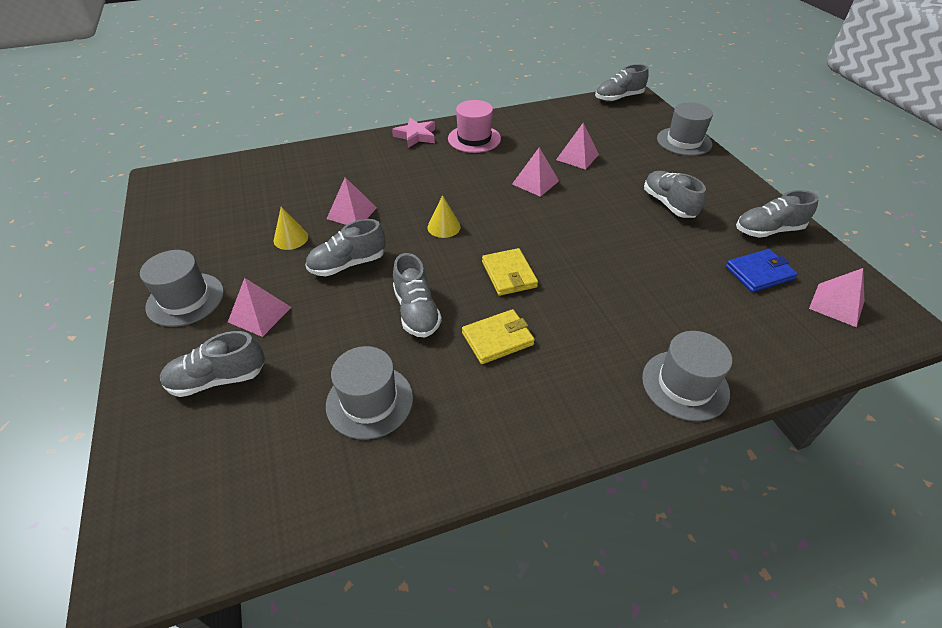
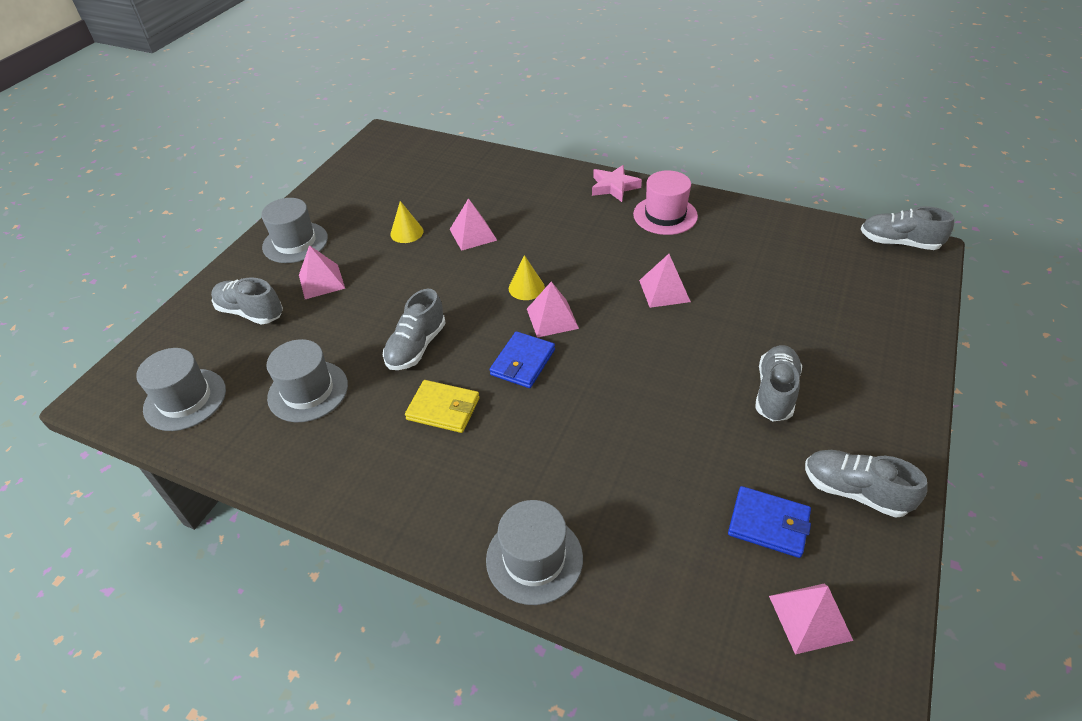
camera: 45 degrees right, 0 degrees up
grey shoe [305,219,386,276] -> none
yellow wallet [482,248,538,296] -> blue wallet [490,331,555,388]
pink pyramid [556,123,599,170] -> pink pyramid moved to [527,282,579,338]
grey hat [657,102,713,156] -> grey hat moved to [136,348,226,431]

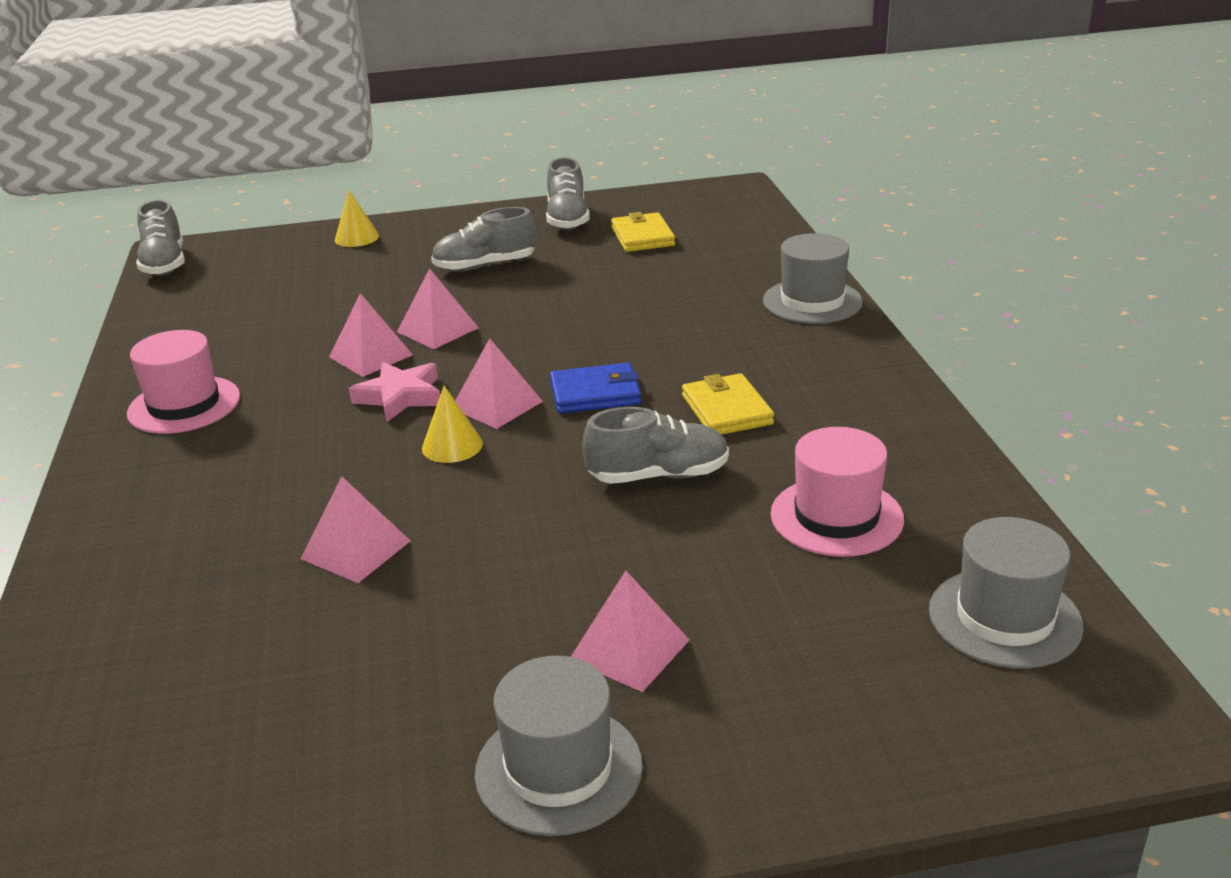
camera: 125 degrees left, 15 degrees down
grey shoe [211,277,283,325] -> none
grey hat [266,339,348,422] -> pink hat [771,427,904,557]
yellow cone [390,201,424,243] -> yellow cone moved to [335,190,379,247]
pink star [592,165,642,202] -> pink star moved to [349,362,440,422]
blue wallet [728,486,811,558] -> yellow wallet [611,212,675,252]
pink pyramid [769,584,853,655] -> pink pyramid moved to [397,268,479,349]

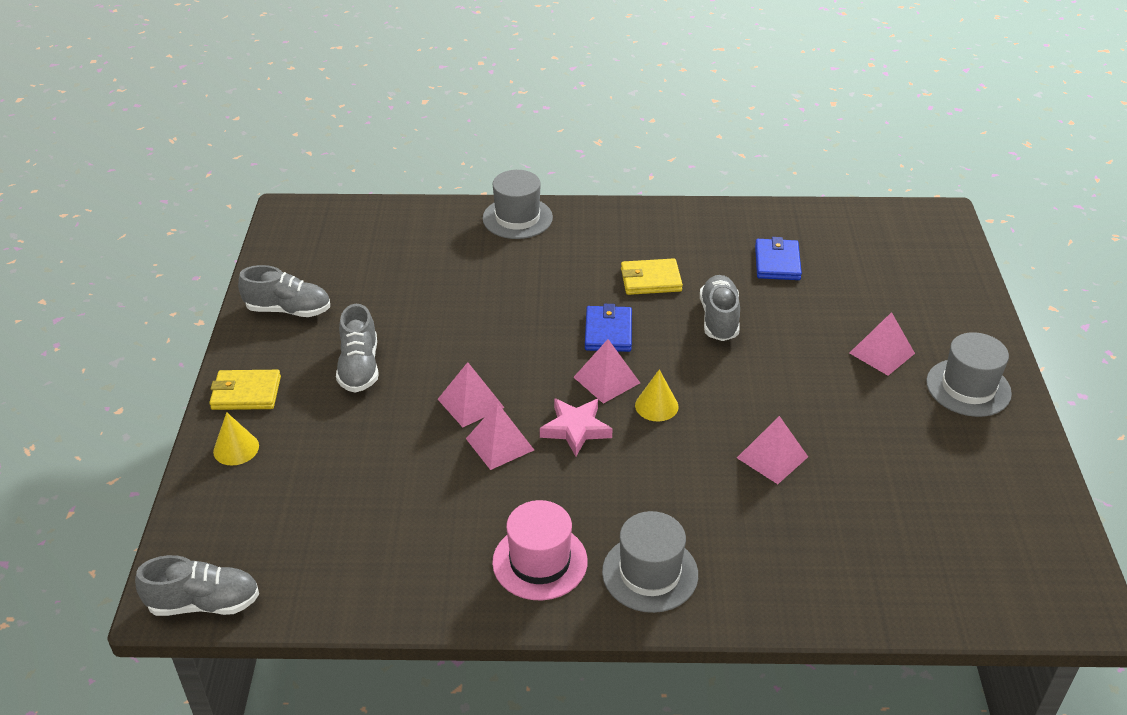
camera: 80 degrees left, 10 degrees up
yellow wallet [611,212,675,252] -> yellow wallet moved to [209,370,281,410]
pink hat [771,427,904,557] -> blue wallet [755,237,802,280]
grey hat [929,517,1084,669] -> grey hat moved to [602,511,698,613]

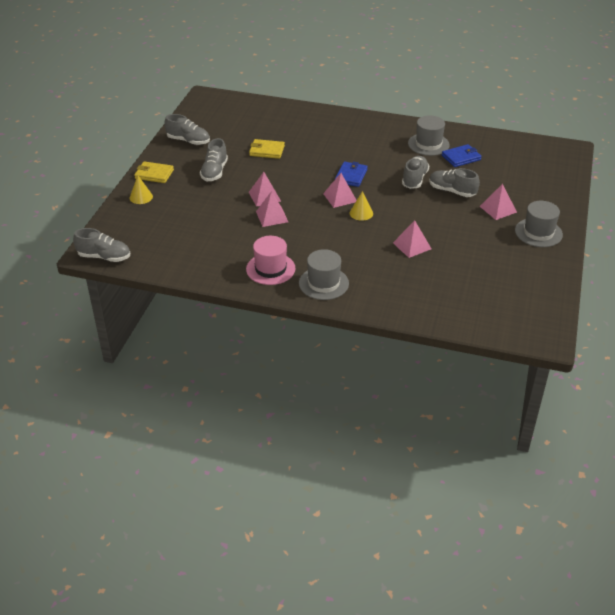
camera: 15 degrees right, 0 degrees up
grey hat [482,170,553,239] -> grey hat moved to [408,115,450,156]
pink star [540,398,612,456] -> none
yellow wallet [621,258,683,295] -> yellow wallet moved to [249,139,285,159]
blue wallet [755,237,802,280] -> blue wallet turned 45 degrees clockwise [442,144,482,167]
none -> grey shoe [429,168,480,197]

